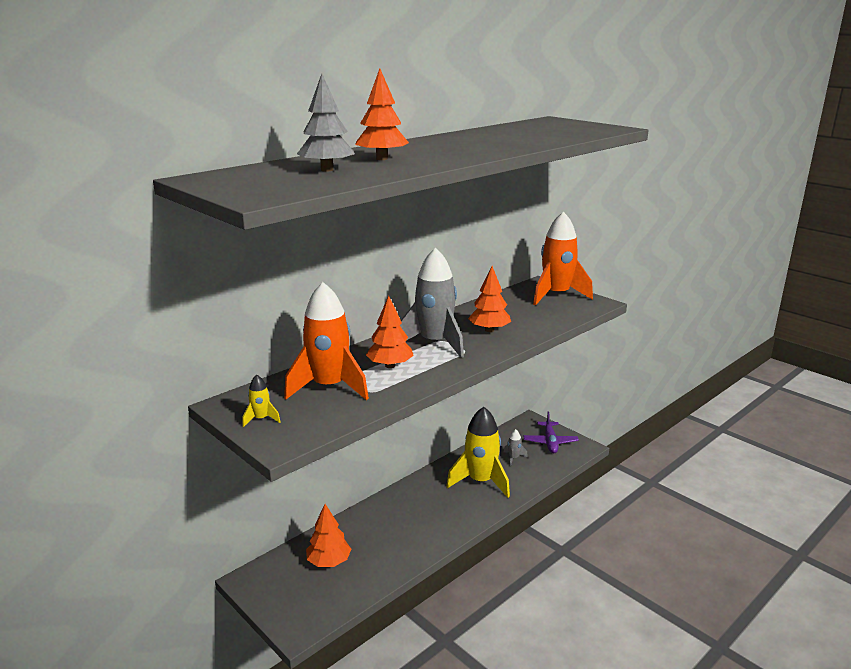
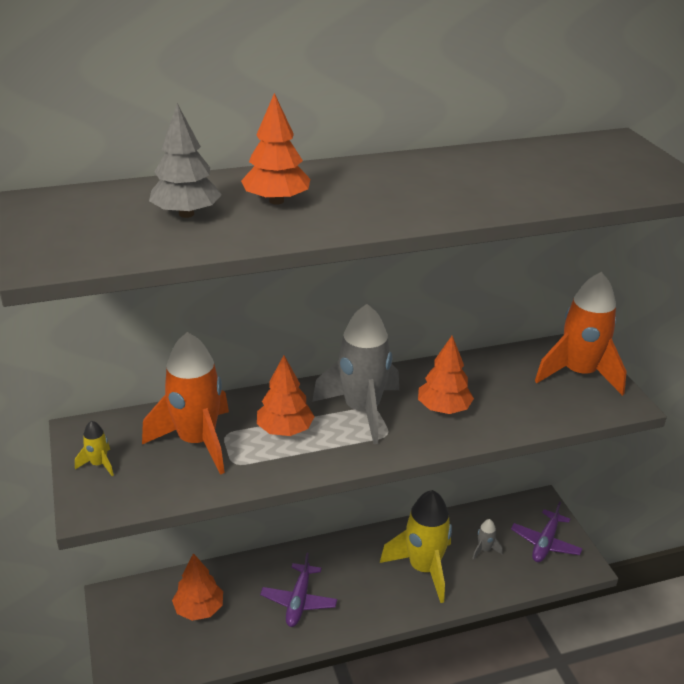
camera: 25 degrees right, 10 degrees up
none -> purple plane [260,553,337,627]

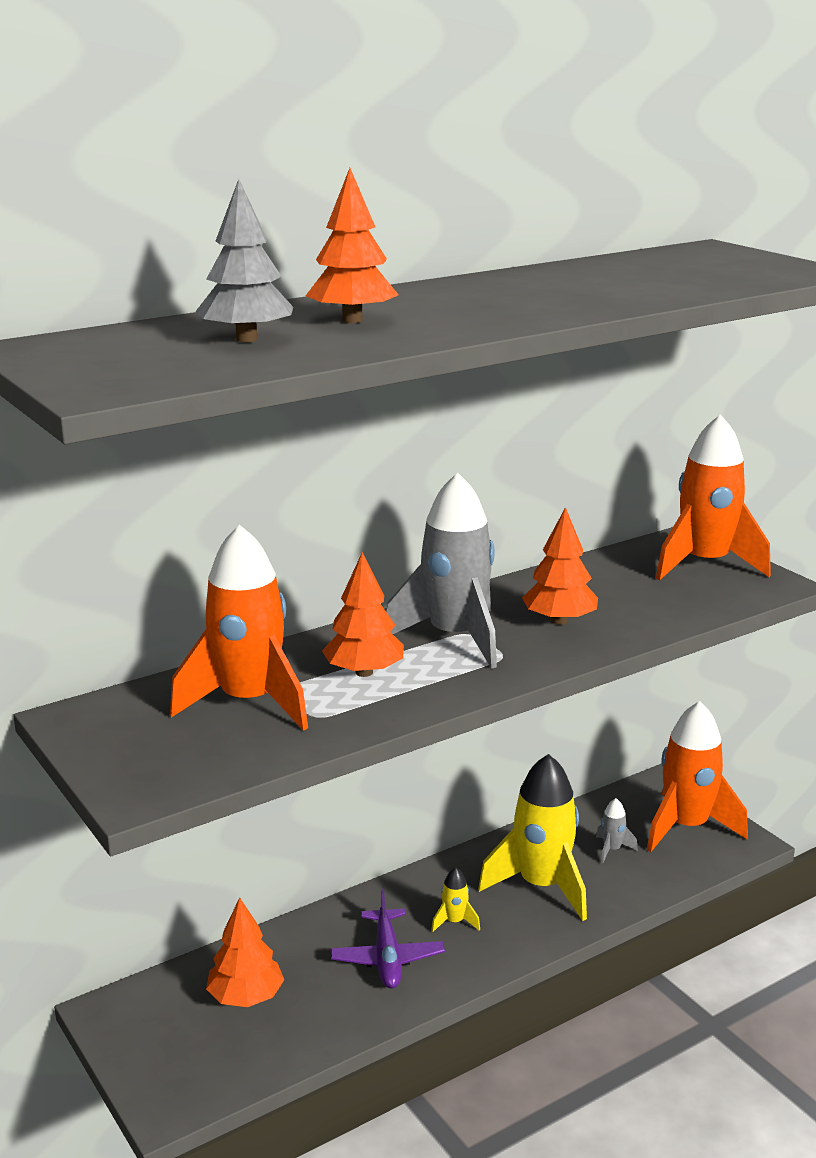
camera: 15 degrees left, 10 degrees down
yellow rocket [75,421,114,476] -> yellow rocket moved to [431,867,480,932]
purple plane [511,502,582,562] -> orange rocket [647,701,748,852]

